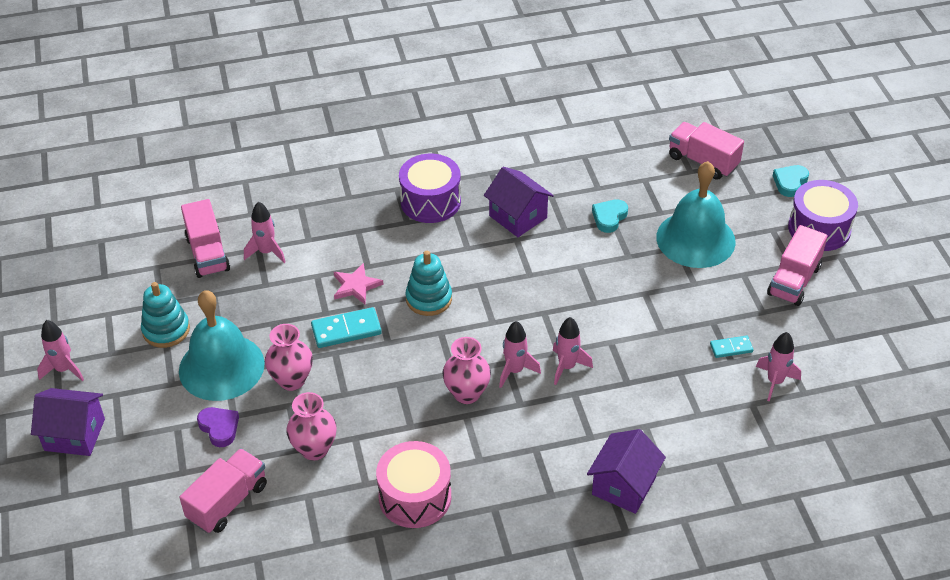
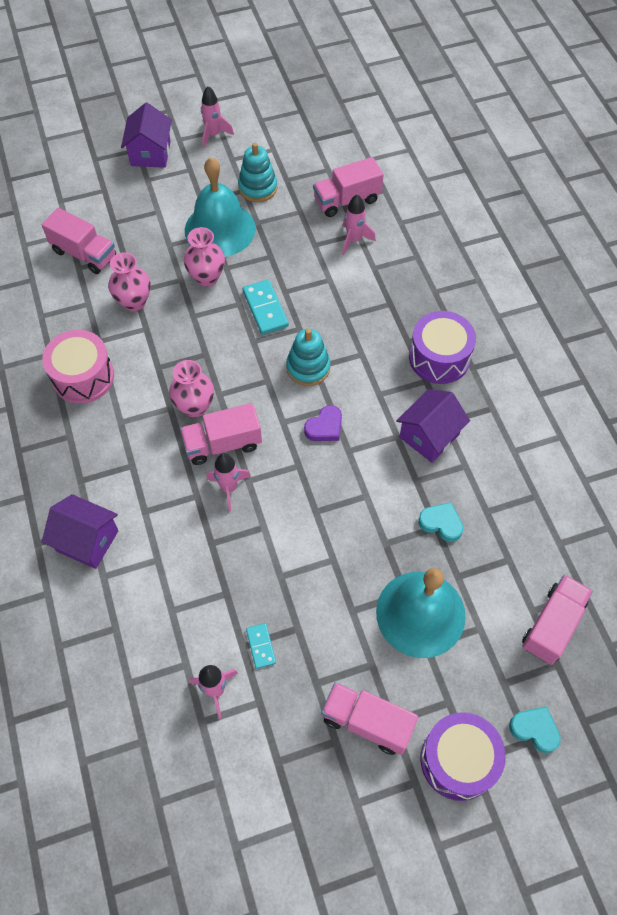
camera: 85 degrees right, 15 degrees up
purple heart [197,407,239,447] -> purple heart moved to [304,405,342,441]
pink star [334,263,384,304] -> none
pink rocket [499,321,541,388] -> pink truck [180,403,262,465]

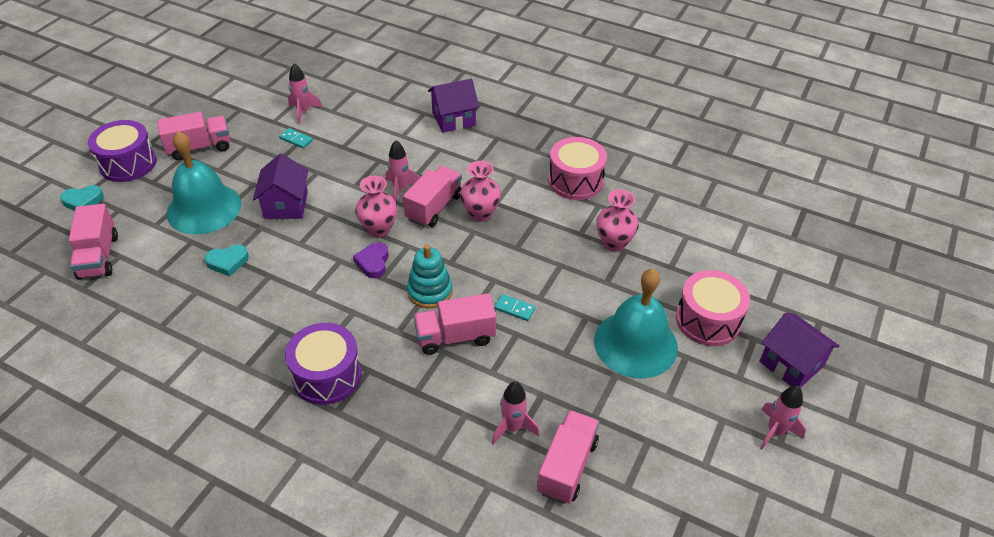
camera: 135 degrees right, 15 degrees down
pink truck [42,208,116,274] -> pink truck moved to [414,293,496,355]
pink vase [184,227,225,287] -> pink vase moved to [355,176,397,237]
turquoise stacking toy [238,143,278,202] -> none
turquoise domino [243,280,289,335] -> turquoise domino [494,294,535,321], size x0.59
purple house [396,389,470,463] -> purple house moved to [253,153,308,219]
none -> pink drum [676,270,750,346]

